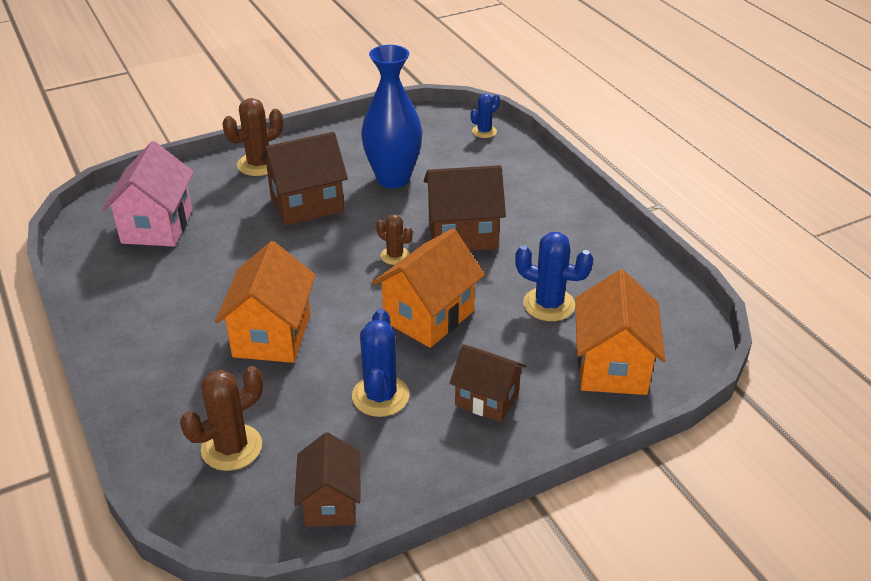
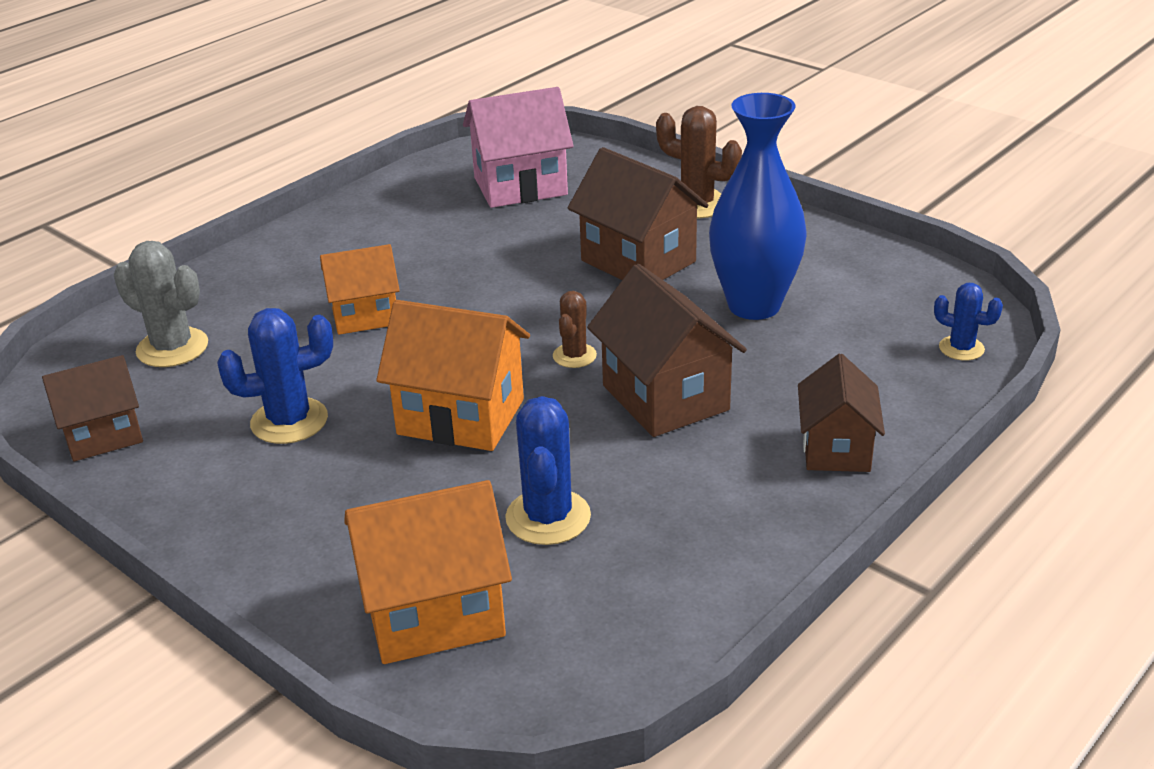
camera: 70 degrees right, 5 degrees down
brown cactus [180,366,263,471] -> grey cactus [114,241,208,367]
orange house [215,241,316,363] -> orange house [320,244,400,335], size x0.66
brown house [450,344,526,422] -> brown house moved to [798,354,885,472]

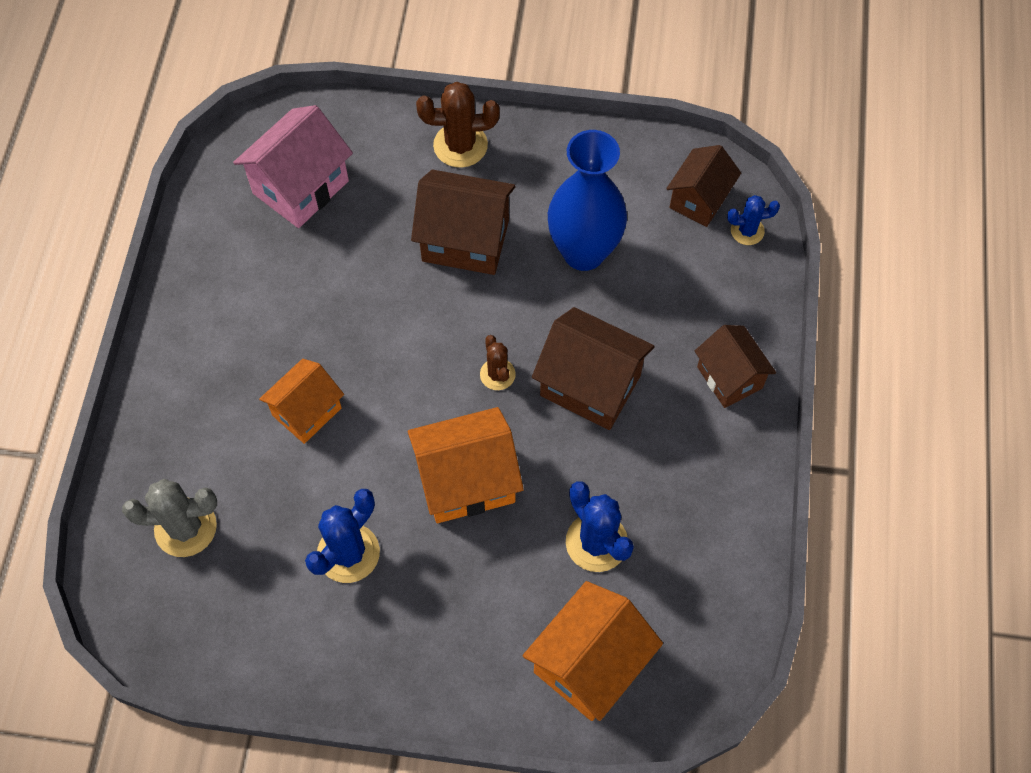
camera: 35 degrees left, 30 degrees up
brown house [42,355,143,462] -> brown house moved to [666,145,741,227]

